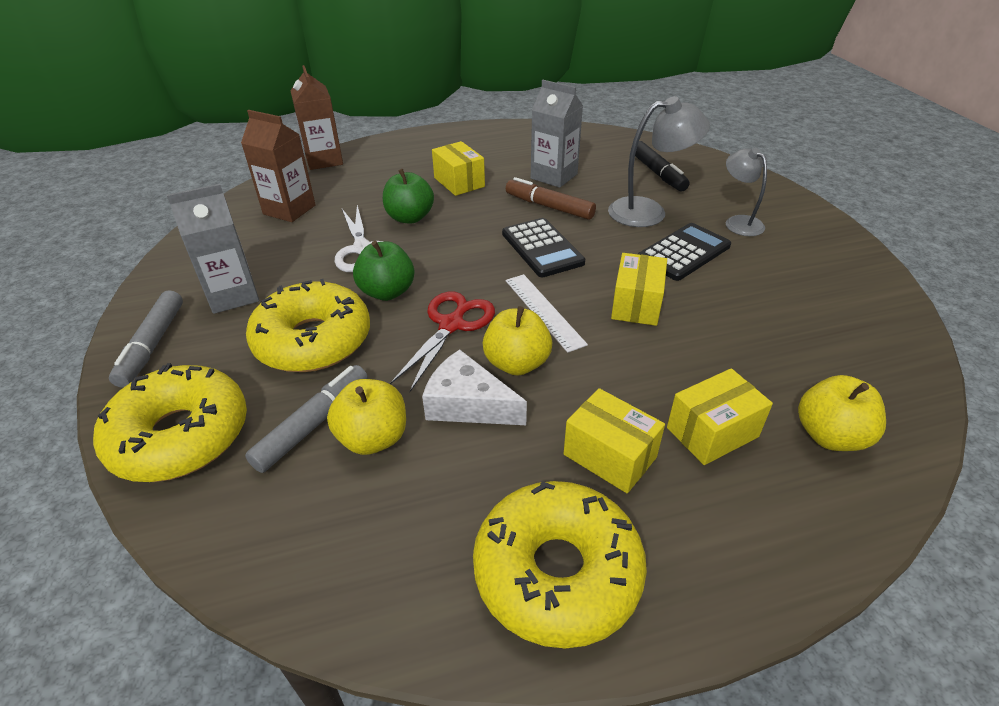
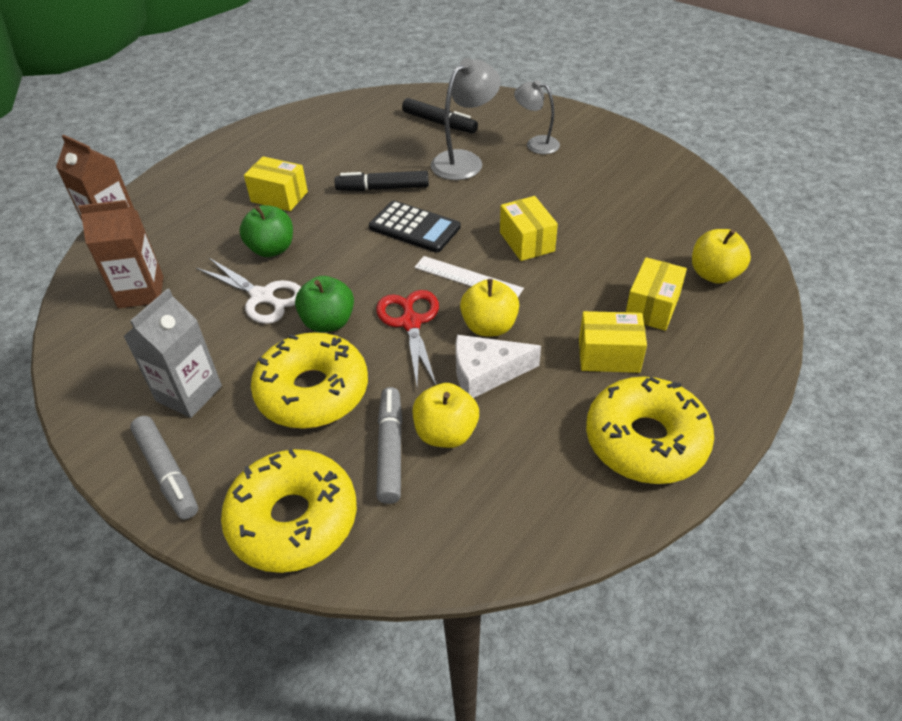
camera: 35 degrees left, 5 degrees up
brown marker [506,177,596,220] -> black marker [334,171,429,191]
grey carton [531,80,583,188] -> none
black calculator [638,223,731,281] -> none

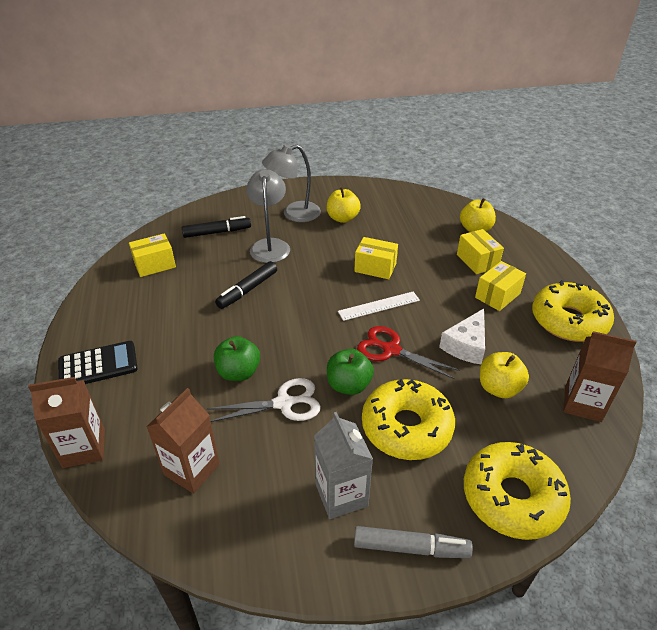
camera: 50 degrees left, 5 degrees down
yellow box [244,156,308,211] -> yellow box moved to [129,234,176,277]
black calculator [369,201,461,253] -> black calculator moved to [58,341,138,384]
grey marker [377,387,402,504] -> none
yellow apple [460,279,519,336] -> yellow apple moved to [327,187,361,223]
grey lamp [514,80,560,154] -> grey lamp [262,144,321,222], size x1.53
none -> brown carton [563,331,636,422]

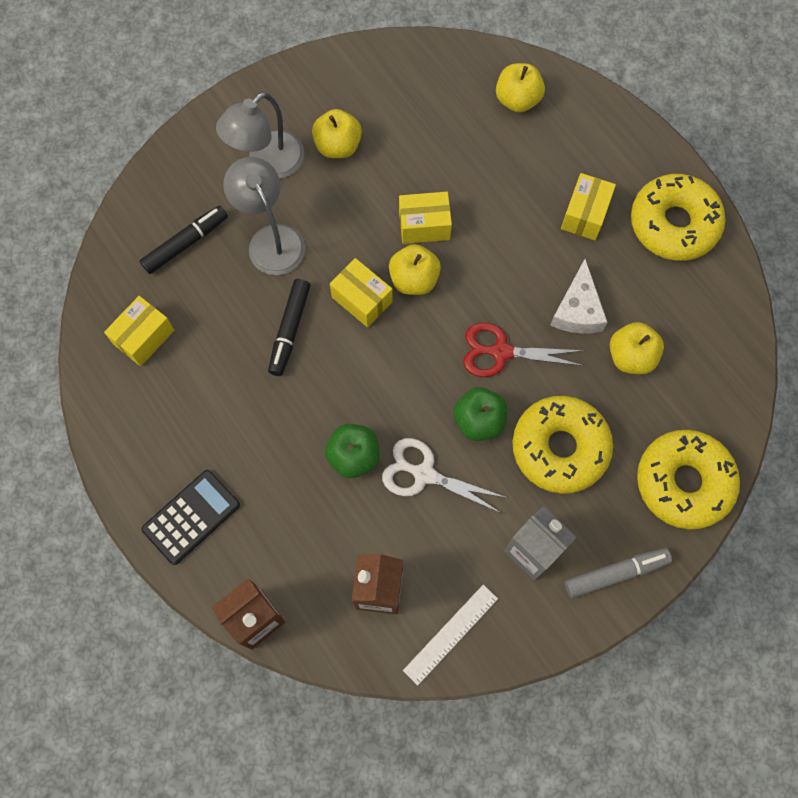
camera: 25 degrees left, 30 degrees up
white scissors [207,378,321,422] -> white scissors turned 120 degrees counterclockwise [382,438,508,513]
white ruler [338,292,420,321] -> white ruler moved to [403,585,498,686]
yellow box [457,229,504,274] -> yellow box moved to [330,258,393,328]
brown carton [563,331,636,422] -> none
none -> yellow apple [389,244,441,295]

